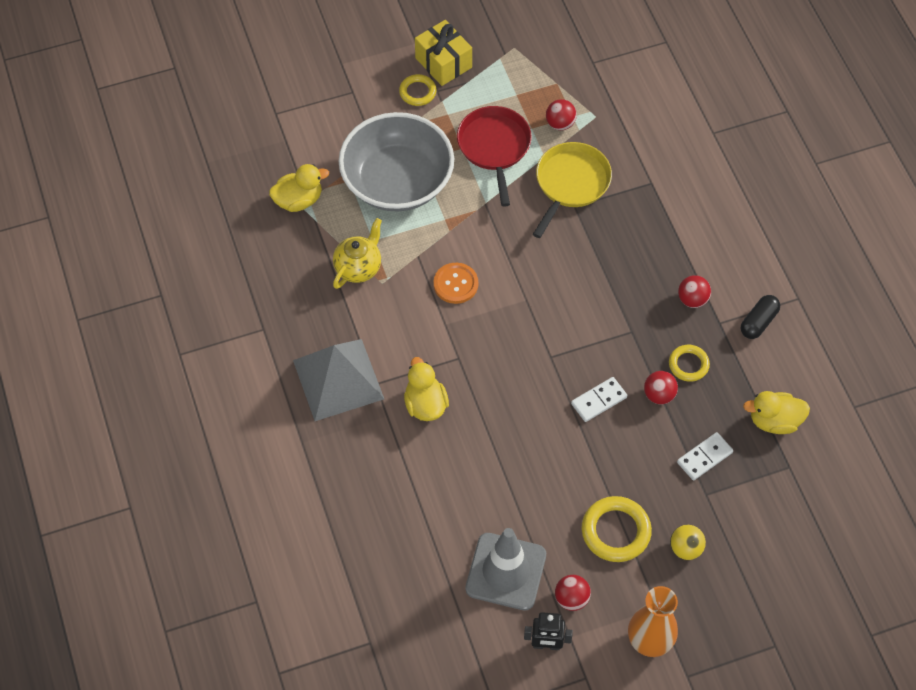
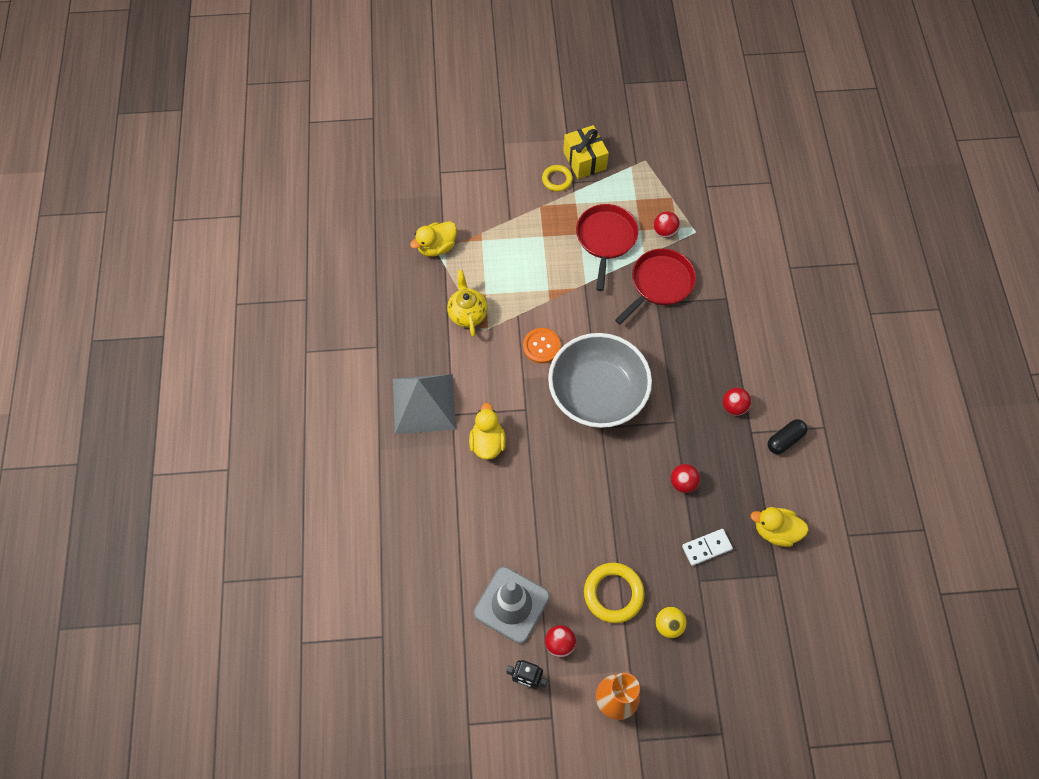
camera: 15 degrees right, 5 degrees up
yellow duck [269,164,329,212] -> yellow duck turned 150 degrees clockwise [410,221,457,257]
yellow teapot [333,218,382,289] -> yellow teapot turned 60 degrees counterclockwise [447,270,488,337]
grey bowl [339,112,454,212] -> grey bowl moved to [548,333,652,428]
yellow pan [533,142,612,238] -> red pan [615,249,696,325]
white domino [571,377,627,422] -> none
yellow ring [669,345,710,382] -> none

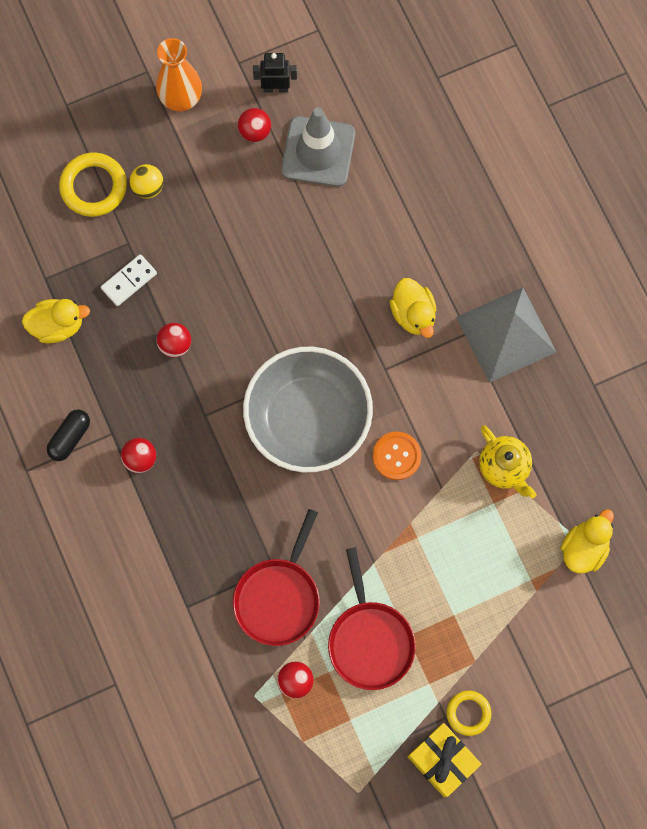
camera: 160 degrees right, 10 degrees up
yellow ring [584,563,645,623] -> yellow ring moved to [59,153,127,217]

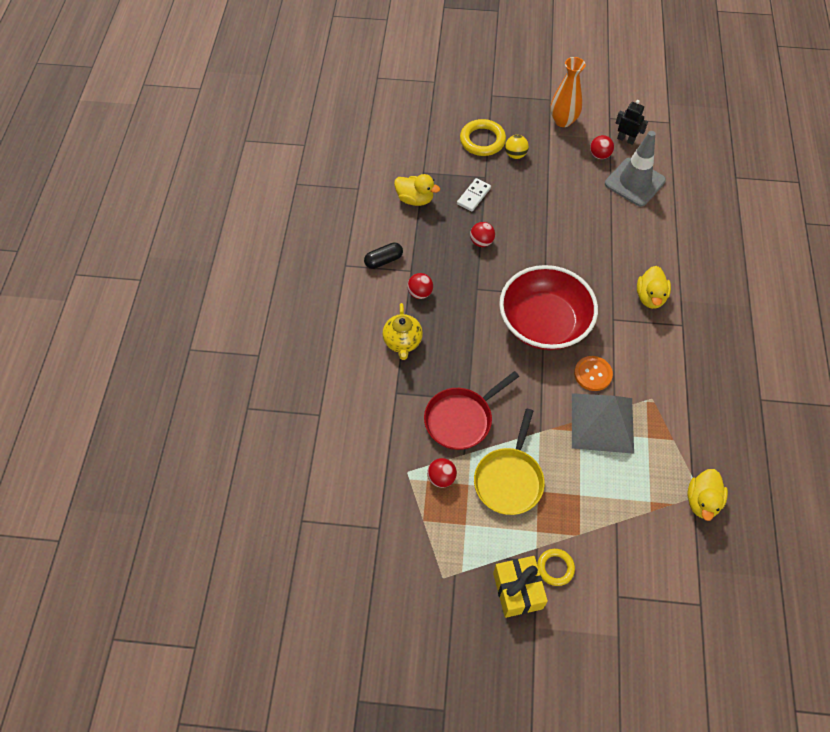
camera: 30 degrees right, 15 degrees down
white domino [101,254,157,306] -> white domino turned 45 degrees counterclockwise [457,178,491,212]
grey bowl [243,347,373,472] -> red bowl [499,265,598,350]
red pan [328,547,416,690] -> yellow pan [474,409,545,515]
grey pyramid [456,287,556,383] -> grey pyramid moved to [572,393,634,454]
yellow teapot [479,425,536,498] -> yellow teapot moved to [383,303,423,360]
yellow duck [561,509,614,574] -> yellow duck turned 135 degrees clockwise [687,469,728,521]

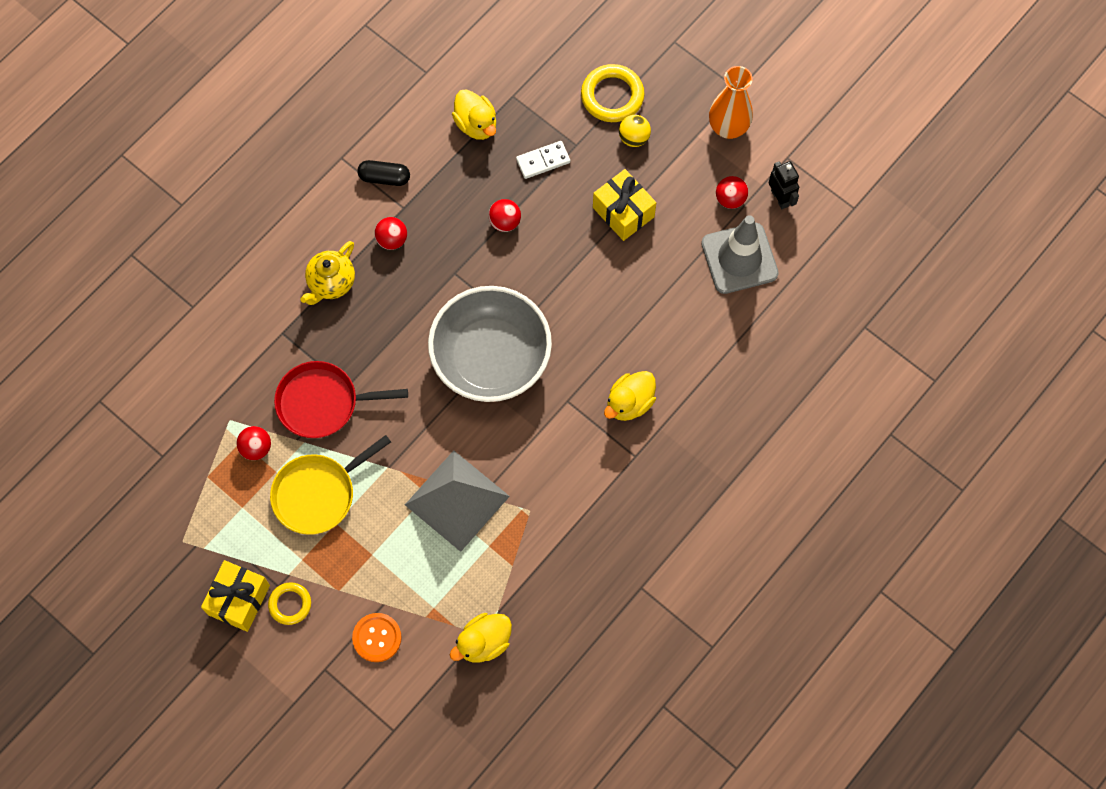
camera: 35 degrees right, 10 degrees up
red bowl [499,265,598,350] -> grey bowl [428,286,552,402]
orange button [574,356,613,391] -> orange button moved to [352,613,402,662]
none -> yellow gift [593,169,656,241]

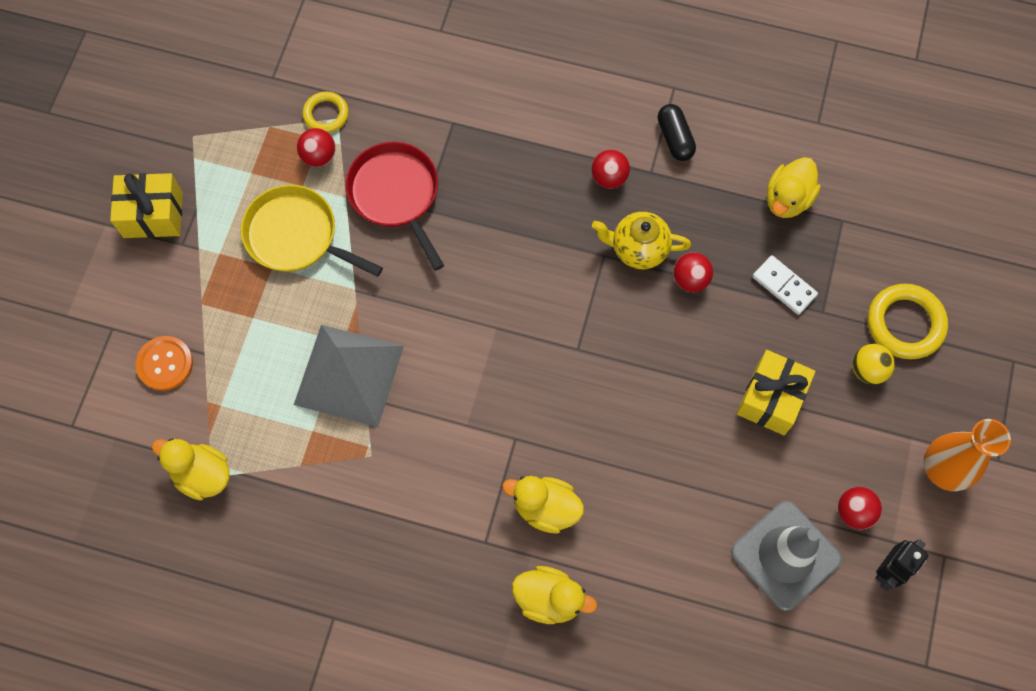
camera: 65 degrees right, 0 degrees up
yellow ring [268,582,311,625] -> yellow ring moved to [302,92,349,133]
yellow teapot [300,241,355,305] -> yellow teapot moved to [592,212,691,269]
grey bowl [428,286,552,402] -> none
none -> yellow duck [512,566,597,624]

